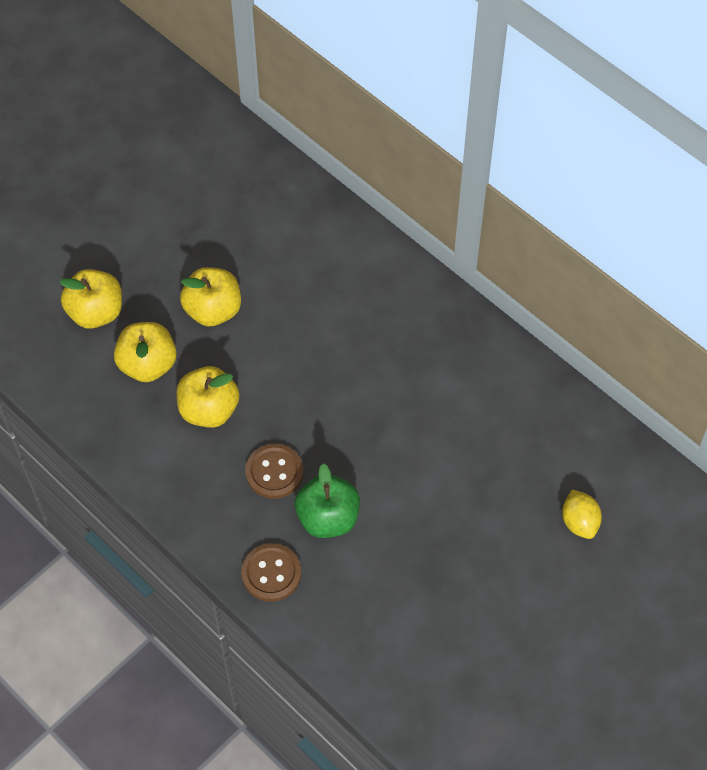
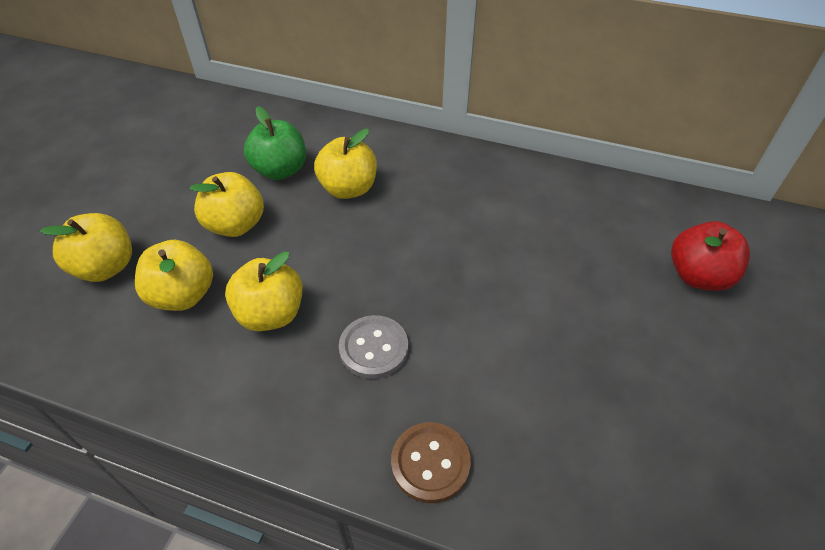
camera: 25 degrees left, 10 degrees down
brown button [245,444,303,499] -> grey button [339,315,408,379]
green apple [295,463,360,538] -> green apple moved to [244,106,306,180]
yellow lemon [562,490,602,539] -> red apple [671,221,750,291]
none -> yellow apple [314,129,377,199]

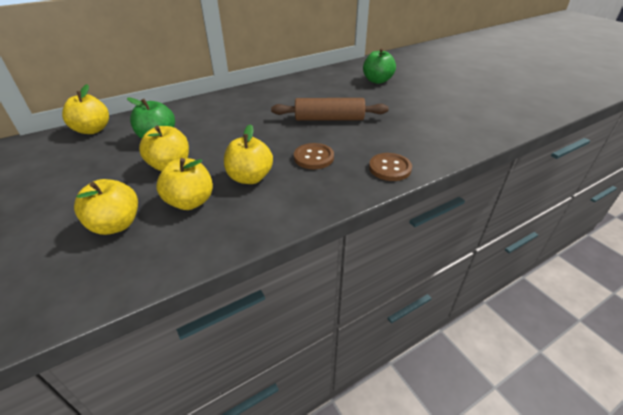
camera: 50 degrees left, 10 degrees down
yellow apple [314,129,377,199] -> yellow apple moved to [62,84,109,134]
grey button [339,315,408,379] -> brown button [294,143,334,169]
red apple [671,221,750,291] -> green apple [363,48,396,84]
none -> brown rolling pin [271,98,389,121]

